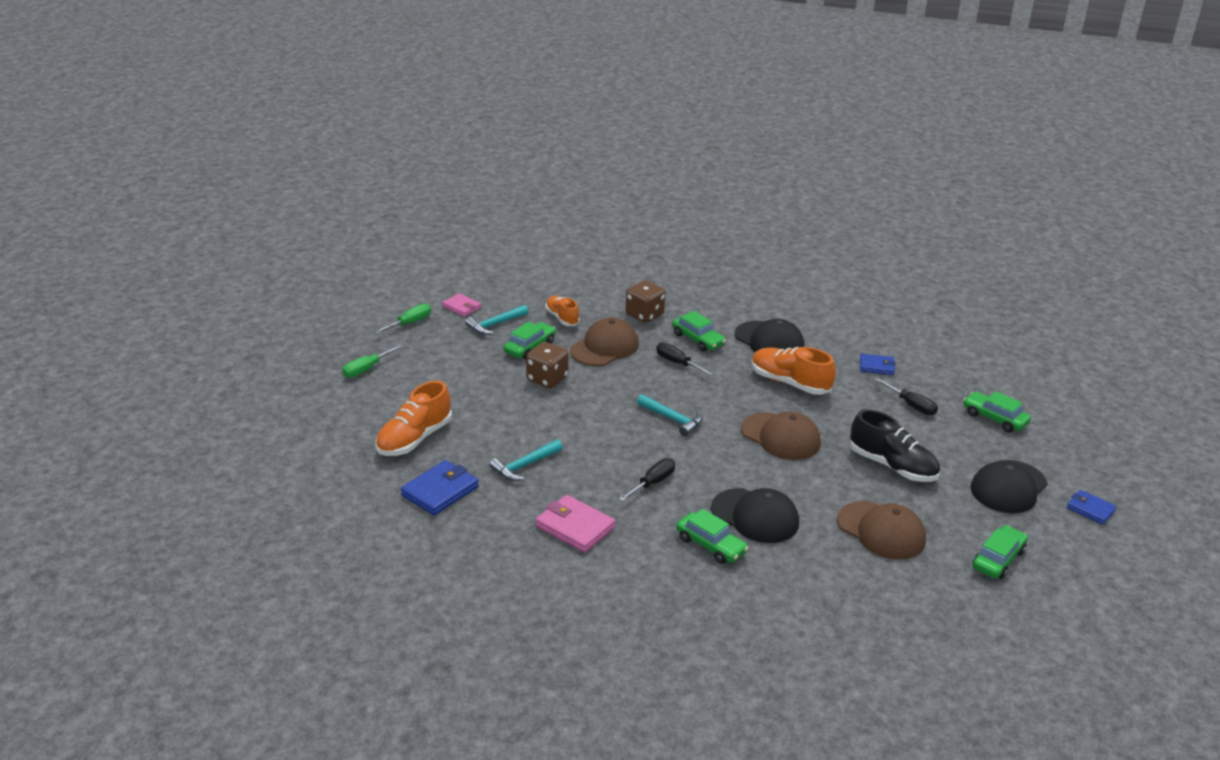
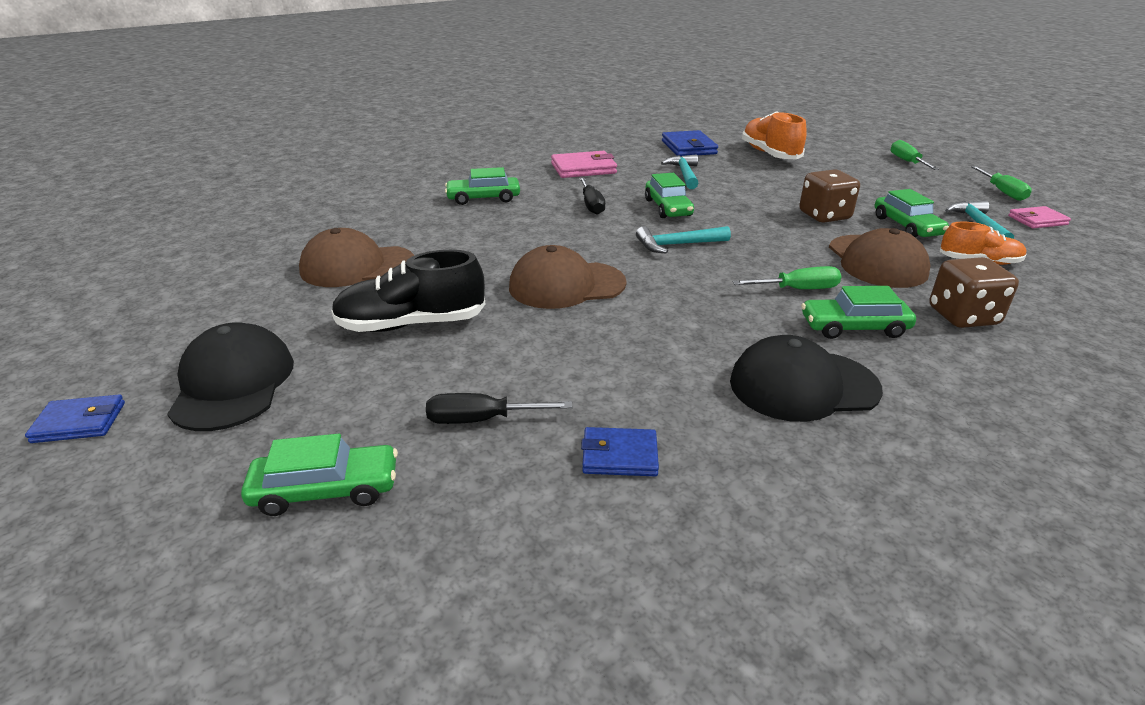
camera: 130 degrees right, 0 degrees up
black screwdriver [656,342,713,376] -> green screwdriver [733,266,842,289]
black cap [711,488,799,543] -> none
orange shoe [751,347,836,395] -> none
blue wallet [860,354,896,375] -> blue wallet turned 45 degrees clockwise [581,427,659,476]
green car [973,525,1028,579] -> green car moved to [645,173,694,218]

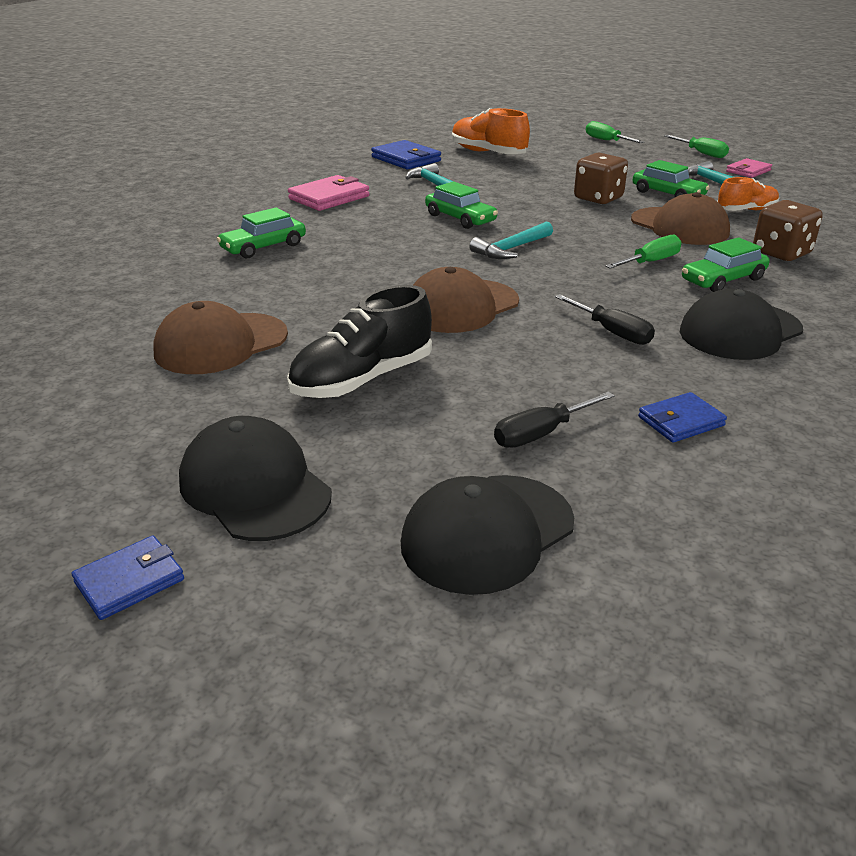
camera: 30 degrees left, 0 degrees up
green car [241,434,398,516] -> black cap [401,475,574,595]
black screwdriver [579,177,605,215] -> black screwdriver moved to [555,294,655,345]

